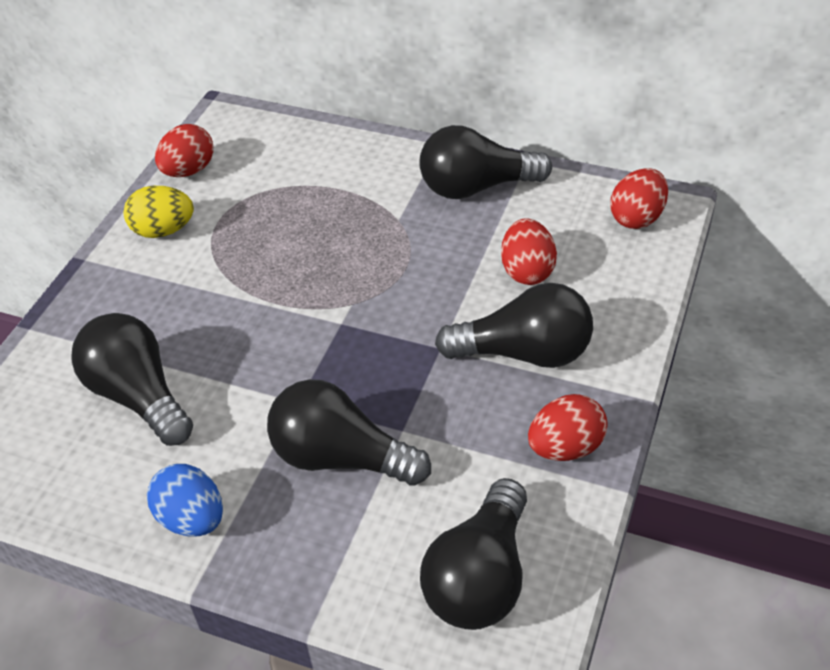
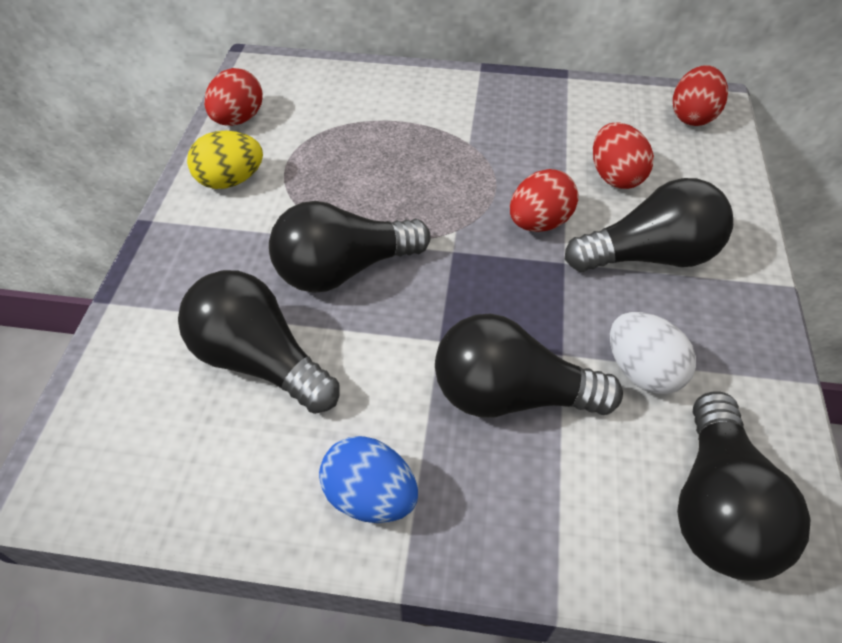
camera: 15 degrees left, 5 degrees up
black light bulb [419,125,552,199] -> black light bulb moved to [269,201,431,293]
red egg [528,394,608,461] -> red egg moved to [510,169,579,232]
none -> white egg [610,312,696,394]

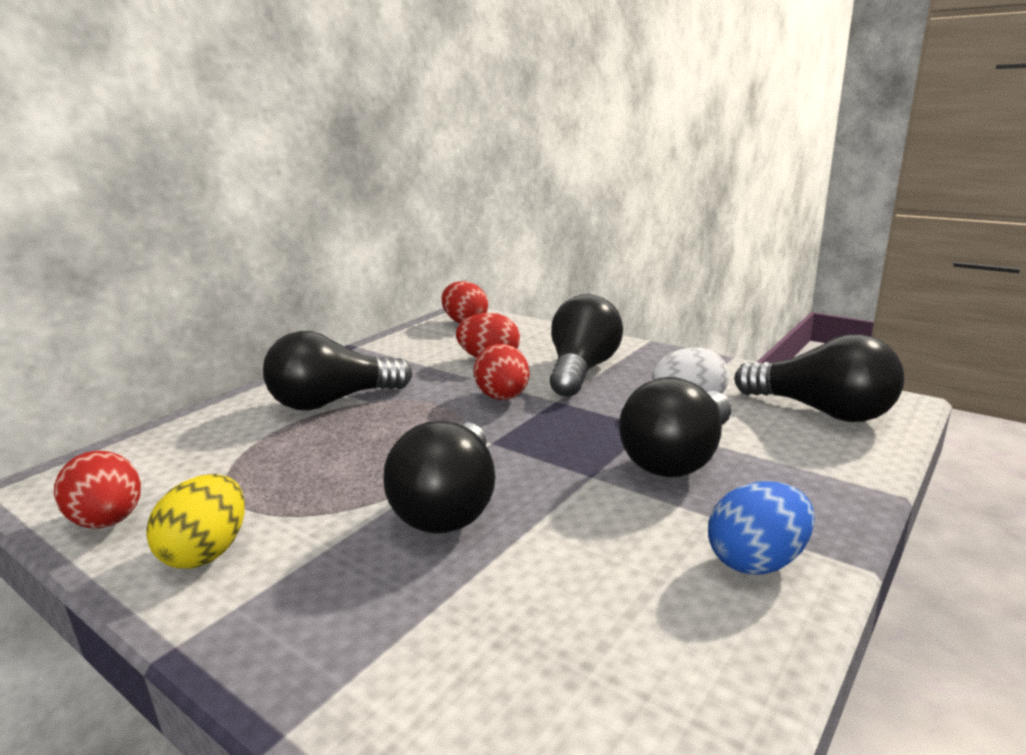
camera: 60 degrees left, 30 degrees down
black light bulb [178,270,340,414] -> black light bulb moved to [263,331,412,411]

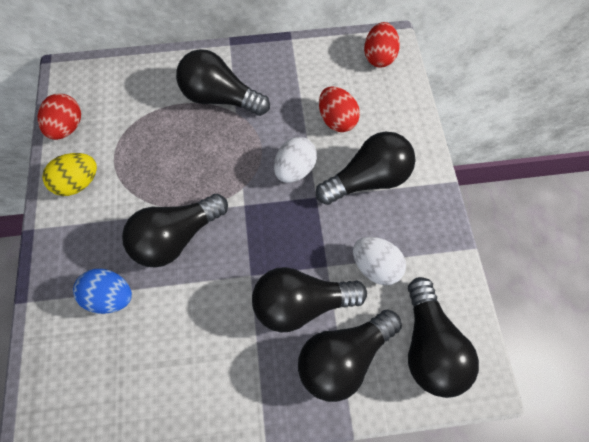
camera: 45 degrees right, 45 degrees up
red egg [473,344,530,400] -> white egg [274,137,317,183]
blue egg [708,481,815,575] -> blue egg moved to [73,269,132,314]
none -> black light bulb [298,309,402,402]

